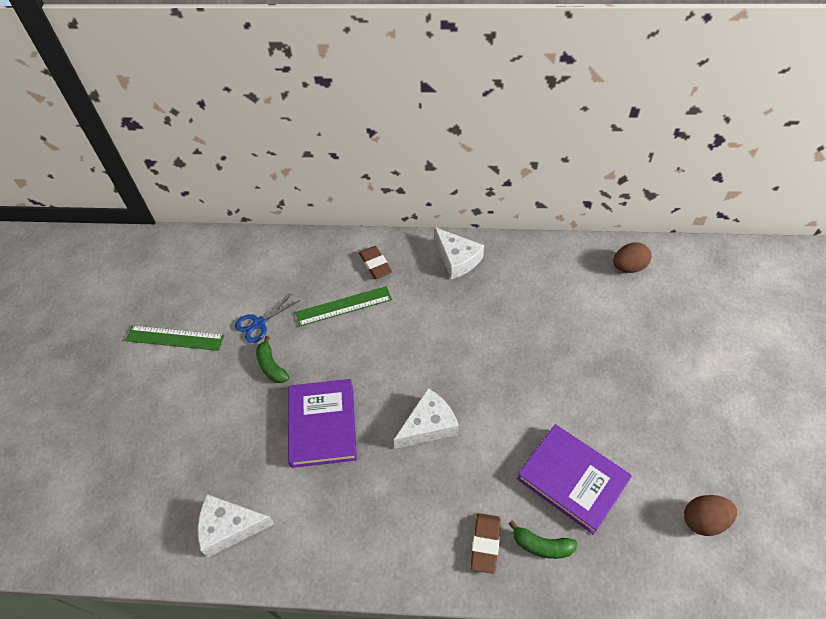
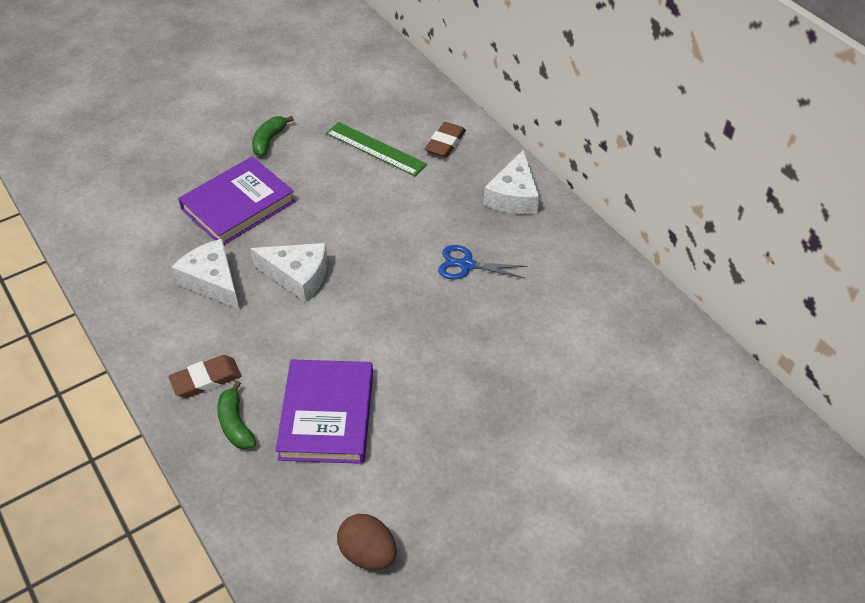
camera: 50 degrees right, 5 degrees down
green ruler [125,325,225,351] -> none
white cheese [198,494,274,557] -> white cheese moved to [171,239,239,309]
blue scissors [235,293,300,343] -> blue scissors moved to [438,245,527,279]
brown egg [613,242,651,273] -> none

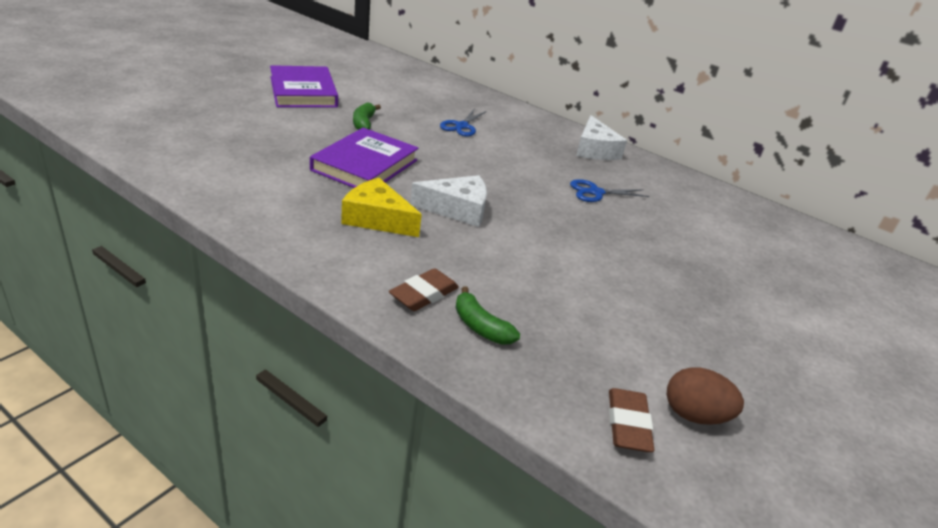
camera: 25 degrees left, 15 degrees down
white cheese [171,239,239,309] -> yellow cheese [341,178,422,237]
purple book [275,359,373,464] -> purple book moved to [270,65,338,108]
green ruler [326,122,427,176] -> blue scissors [440,110,487,137]
brown eraser [425,122,466,158] -> brown eraser moved to [609,388,654,452]

